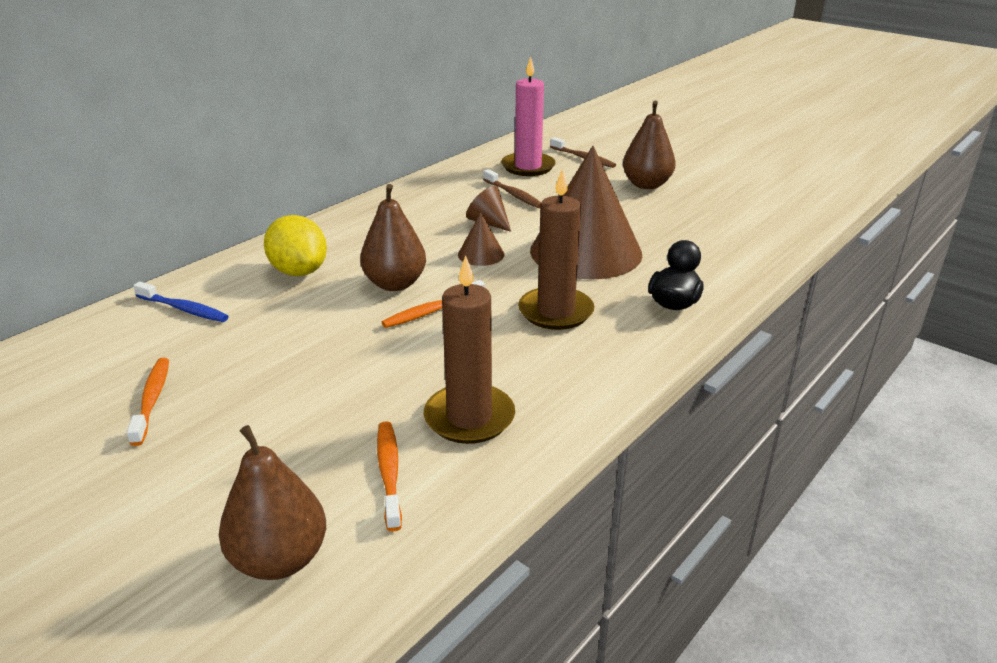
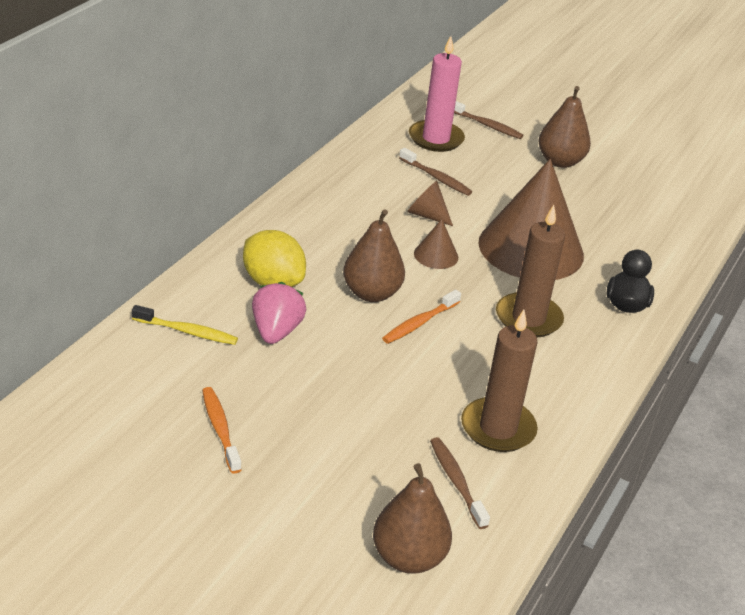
camera: 15 degrees left, 5 degrees up
blue toothbrush [133,282,229,322] -> yellow toothbrush [132,305,238,345]
orange toothbrush [377,421,402,531] -> brown toothbrush [430,437,490,529]
none -> pink strawberry [252,282,306,344]

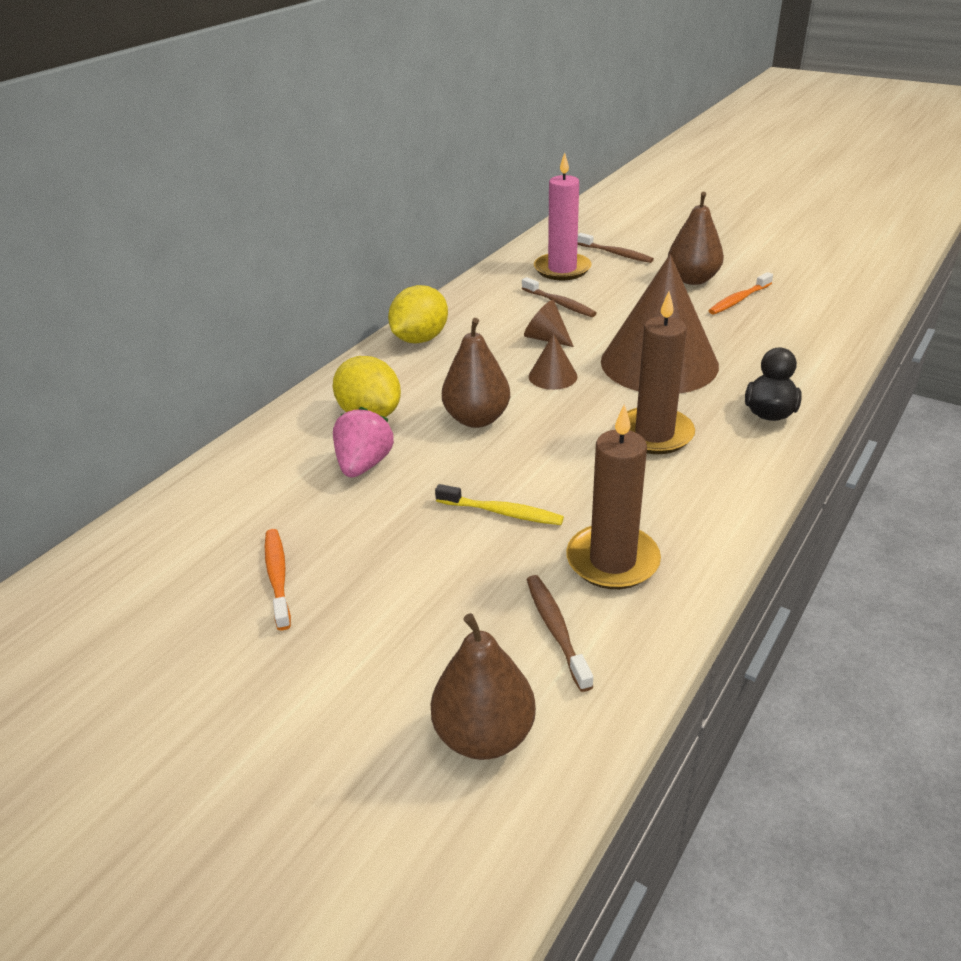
camera: 10 degrees right, 0 degrees up
yellow toothbrush [132,305,238,345] -> yellow toothbrush moved to [435,484,564,525]
orange toothbrush [382,290,461,344] -> orange toothbrush moved to [708,272,773,315]
none -> yellow lemon [388,285,448,343]

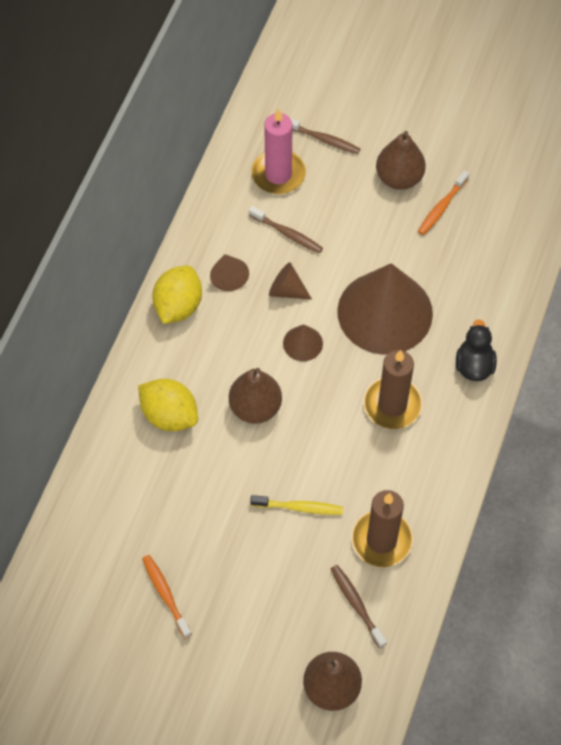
camera: 15 degrees left, 25 degrees up
pink strawberry [333,407,394,477] -> none
none -> brown cone [210,254,249,291]

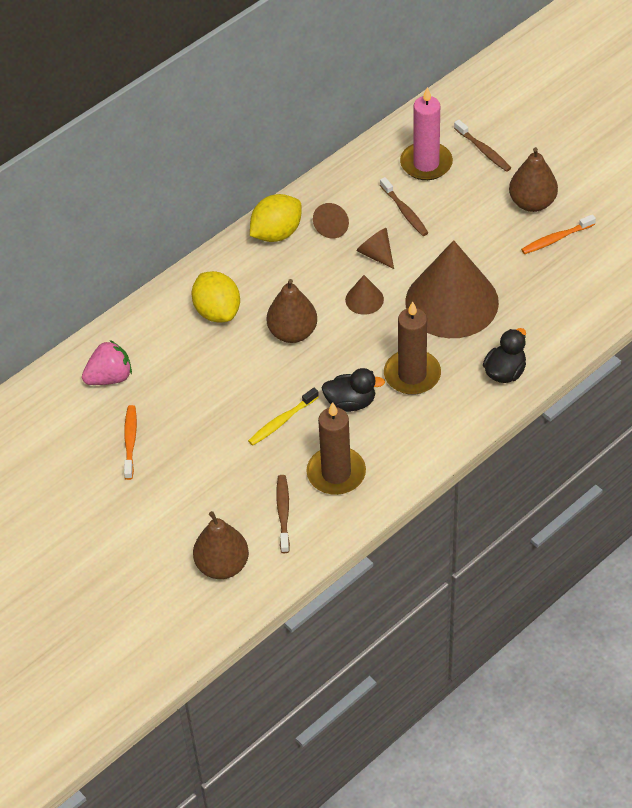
camera: 30 degrees right, 10 degrees down
yellow toothbrush [250,495,343,515] -> yellow toothbrush turned 105 degrees clockwise [248,388,319,446]
none -> pink strawberry [82,340,132,385]
none -> black duck [322,368,385,412]

